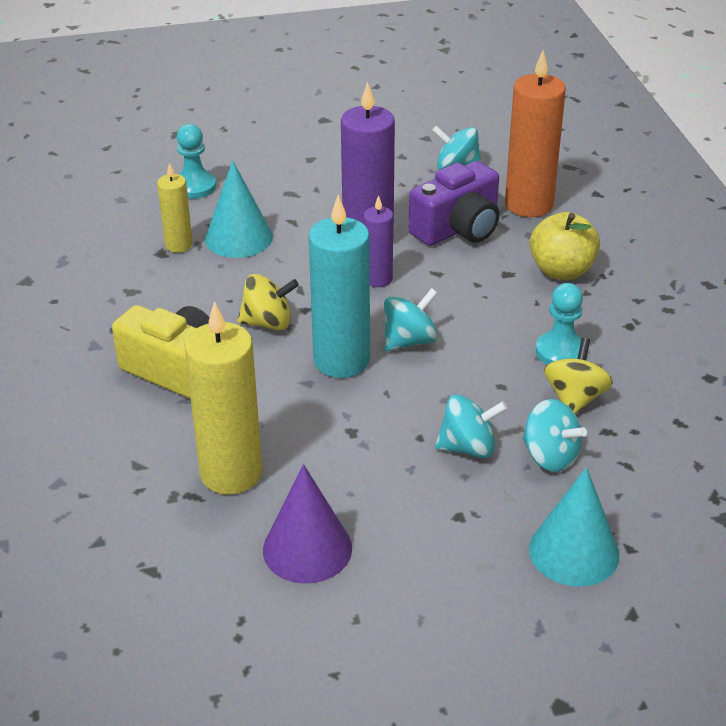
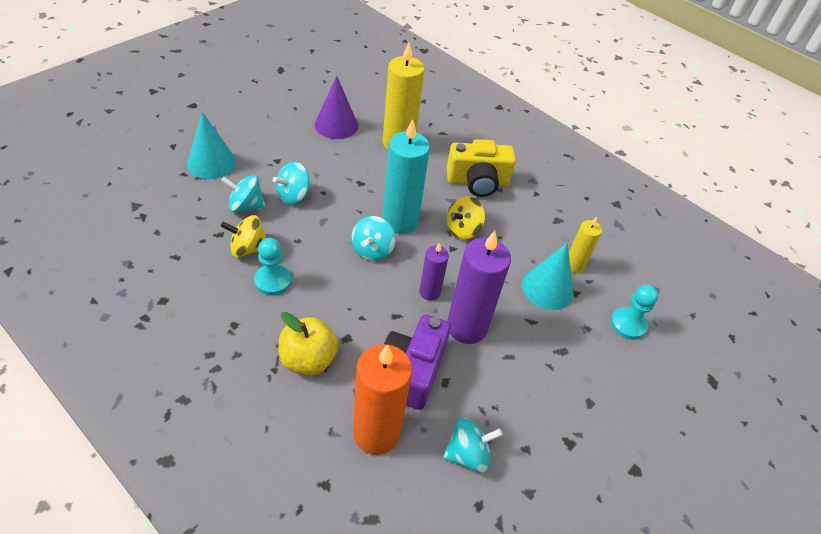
camera: 140 degrees right, 10 degrees up
yellow spinning top [544,338,613,414] -> yellow spinning top turned 105 degrees clockwise [221,215,266,257]

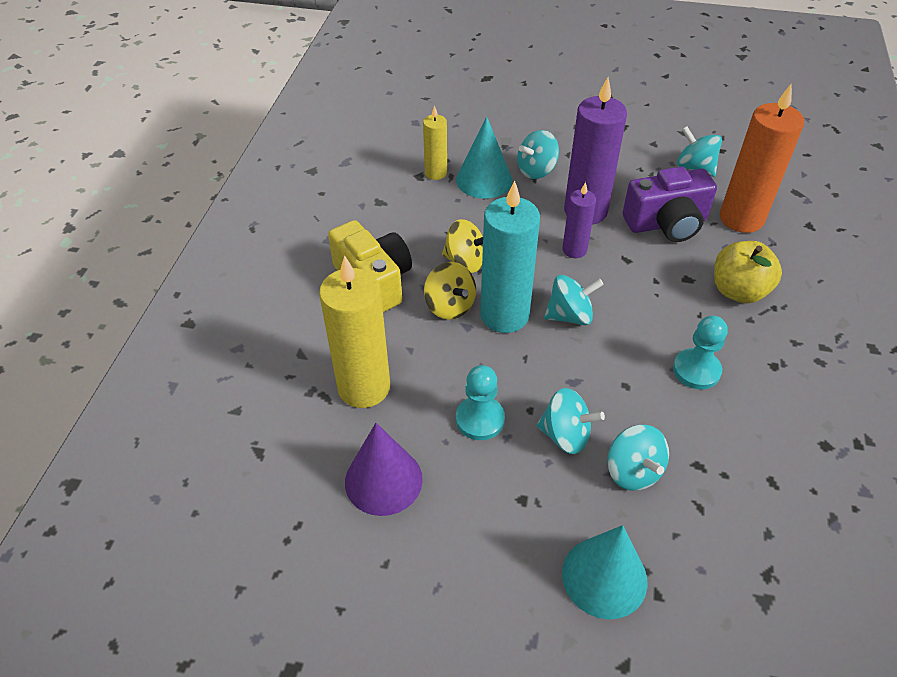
camera: 115 degrees left, 0 degrees up
yellow spinning top [221,215,266,257] -> yellow spinning top moved to [424,262,476,320]
turquoise pawn [611,285,658,340] -> turquoise pawn moved to [456,365,505,440]
none -> turquoise spinning top [517,130,559,179]

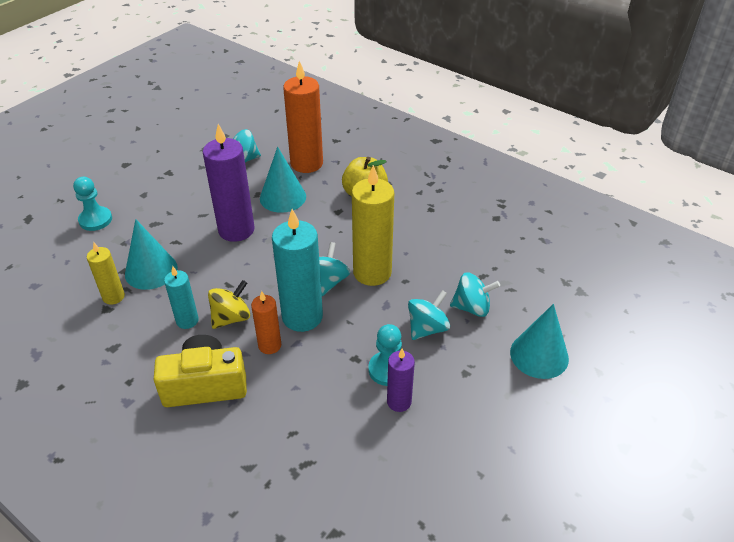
camera: 65 degrees left, 5 degrees down
yellow candle [319,256,390,408] -> yellow candle moved to [352,165,394,286]
purple cone [345,423,423,516] -> none
yellow spinning top [424,262,476,320] -> orange candle [251,291,281,354]
turquoise spinning top [517,130,559,179] -> none
purple candle [562,182,596,258] -> purple candle moved to [387,349,415,412]
purple camera [623,167,717,242] -> turquoise cone [260,147,306,213]
turquoise pawn [673,316,728,389] -> turquoise pawn moved to [73,177,112,231]
none -> turquoise candle [164,266,199,329]

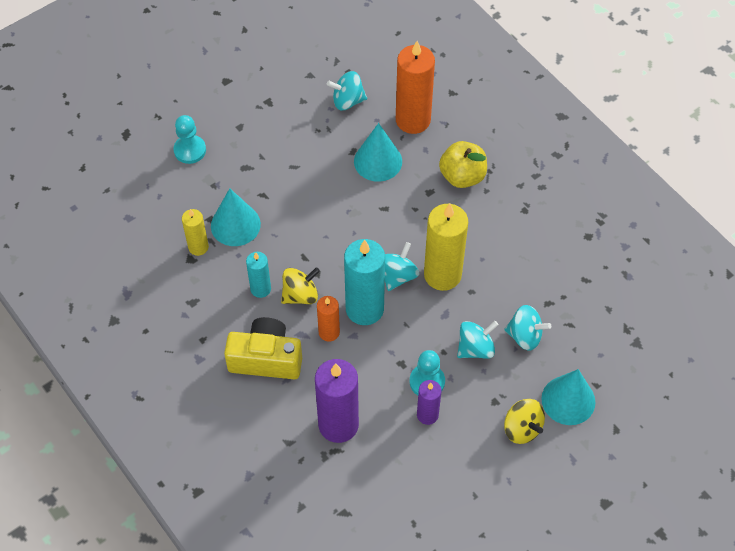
camera: 15 degrees right, 15 degrees up
purple candle [203,124,255,242] -> purple candle moved to [315,359,359,443]
none -> yellow spinning top [504,399,545,444]

